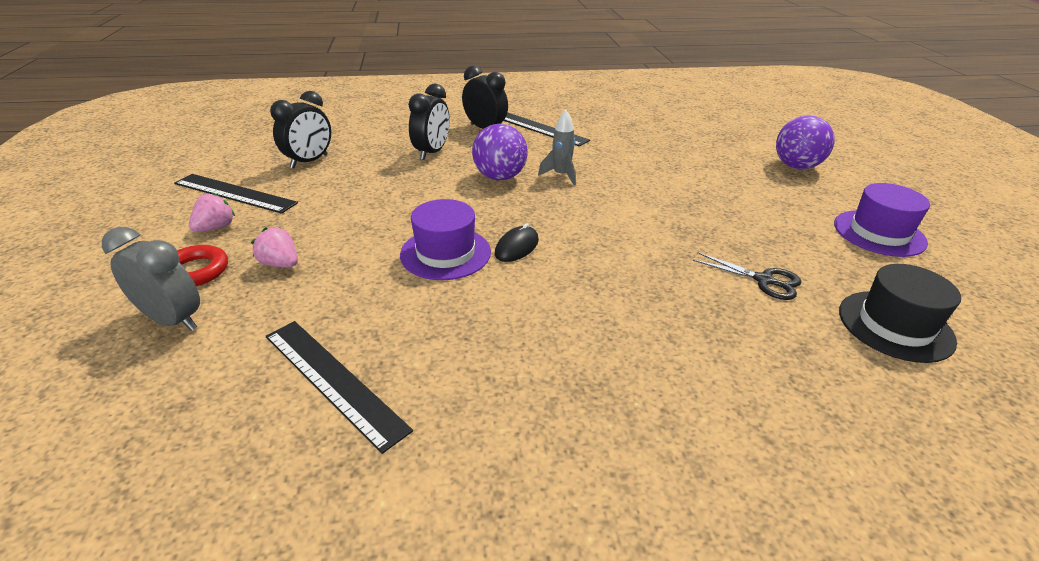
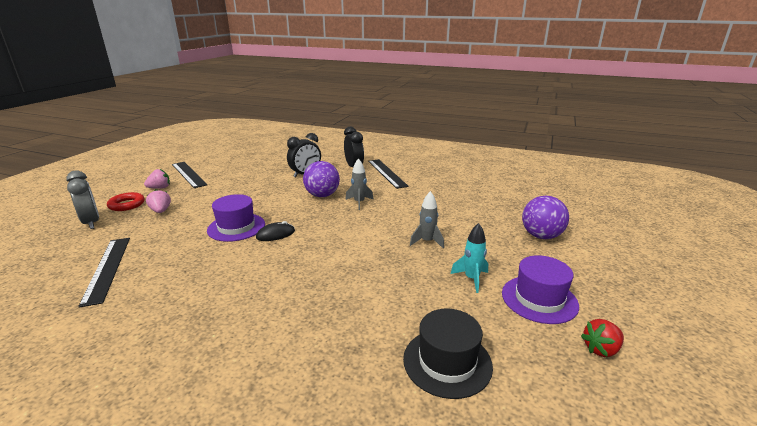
camera: 30 degrees right, 10 degrees down
black clock [270,91,331,168] -> none
black scissors [693,252,801,300] -> none
none -> grey rocket [410,191,444,249]
none -> turquoise rocket [451,223,488,293]
none -> red strawberry [581,319,624,357]

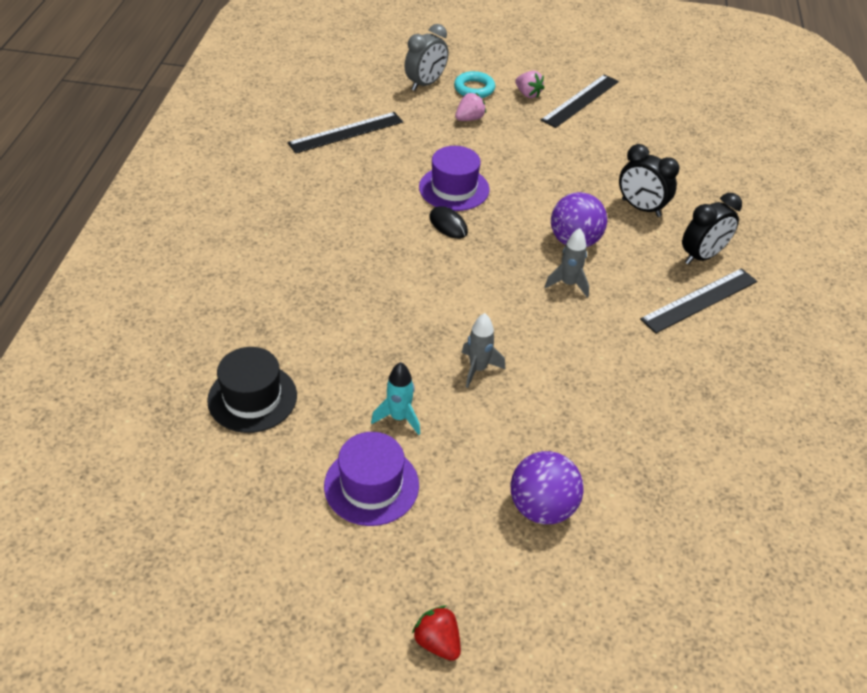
camera: 75 degrees right, 20 degrees up
red ring [107,192,145,211] -> turquoise ring [454,71,495,98]
red strawberry [581,319,624,357] -> red strawberry moved to [412,606,461,661]

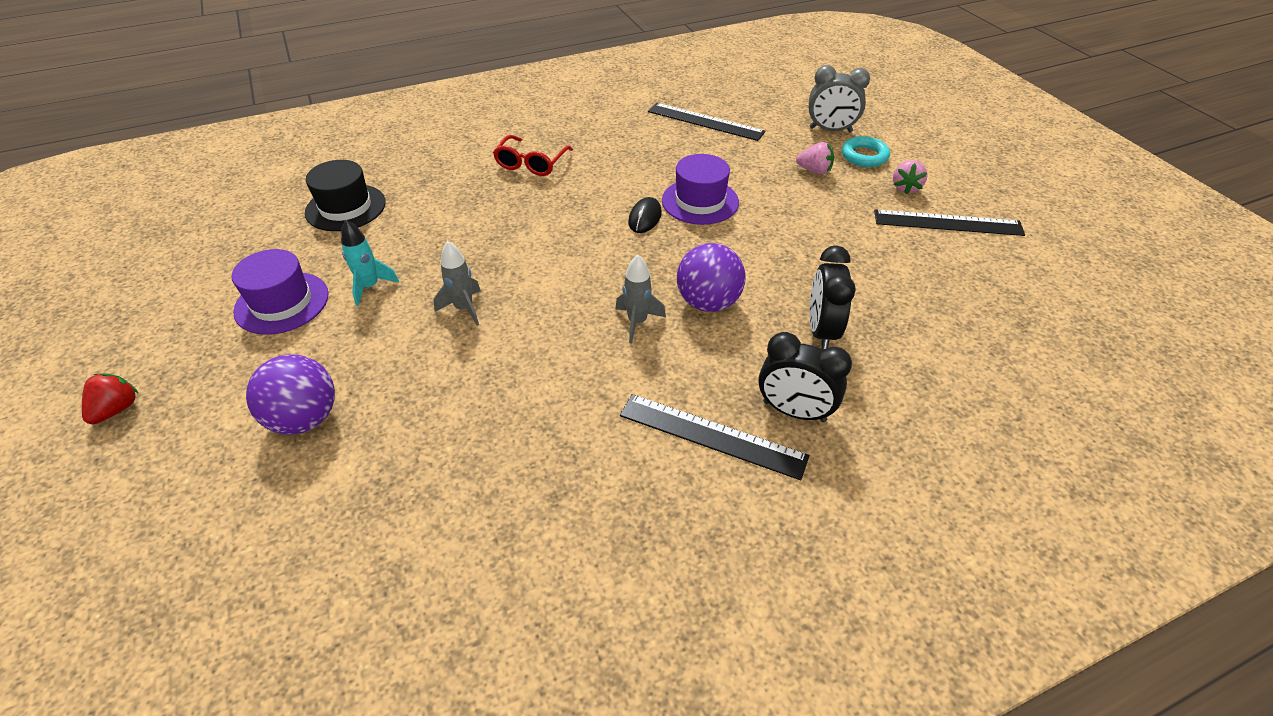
camera: 60 degrees right, 0 degrees up
none -> red glasses [493,135,573,176]

